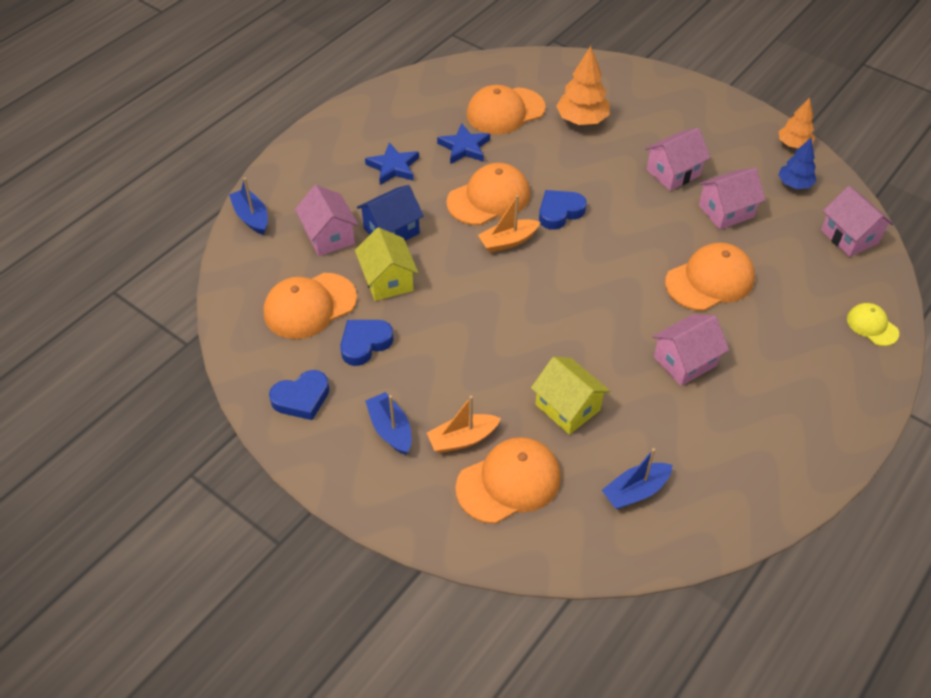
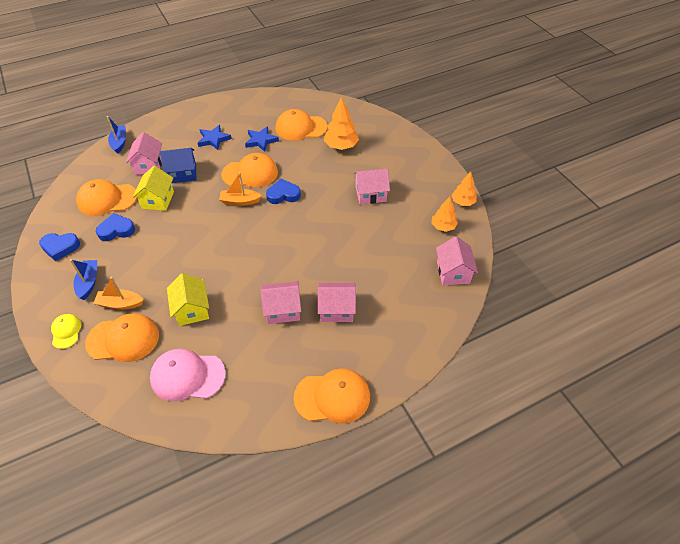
camera: 25 degrees right, 0 degrees up
blue boat [602,448,673,509] -> pink cap [150,349,226,401]
orange cap [665,243,755,311] -> orange cap moved to [294,368,370,423]
pink house [698,168,766,230] -> pink house moved to [318,283,356,322]
blue tree [778,138,817,189] -> orange tree [432,197,458,232]
yellow cap [847,303,899,346] -> yellow cap moved to [51,314,82,349]

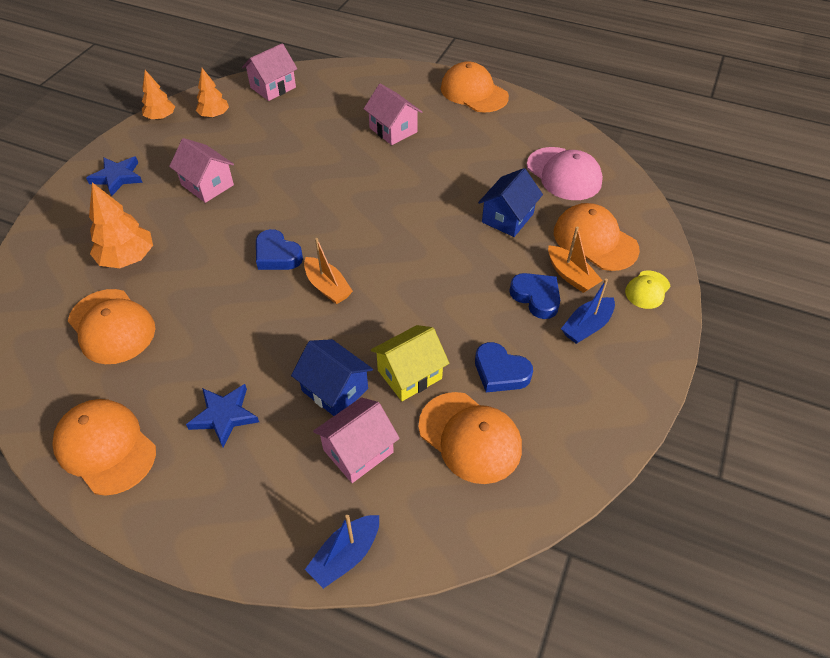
camera: 130 degrees left, 0 degrees up
blue heart [39,233,80,261] -> blue heart moved to [509,273,560,319]
yellow house [167,273,209,326] -> blue house [478,168,543,237]
orange cap [221,153,278,187] -> orange cap moved to [52,399,156,496]
blue star [245,126,279,152] -> blue star moved to [86,157,143,196]
pink house [261,281,301,324] -> none

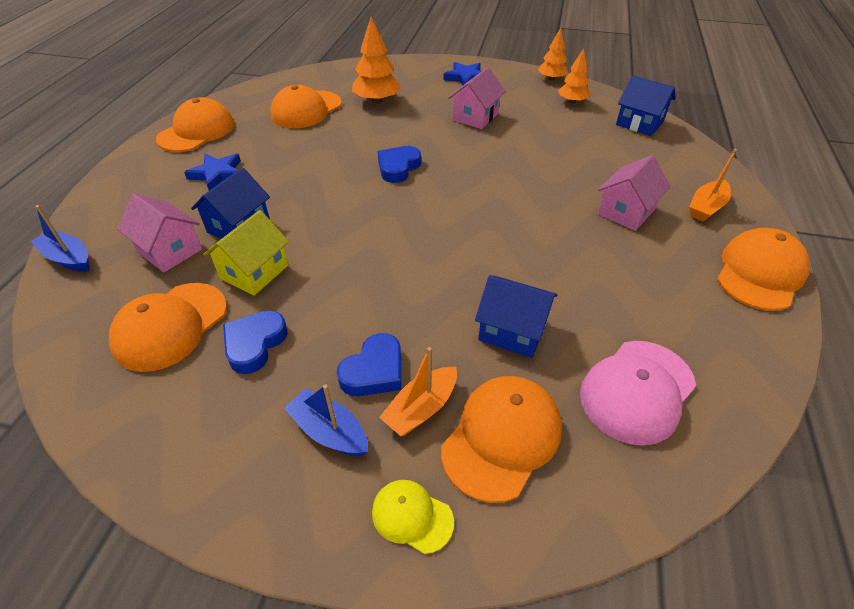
camera: 80 degrees right, 5 degrees down
pink house [242,43,297,101] -> blue house [616,75,675,136]
orange boat [304,238,353,304] -> orange boat moved to [690,149,737,222]
yellow house [371,325,449,401] -> yellow house turned 75 degrees clockwise [203,210,289,296]

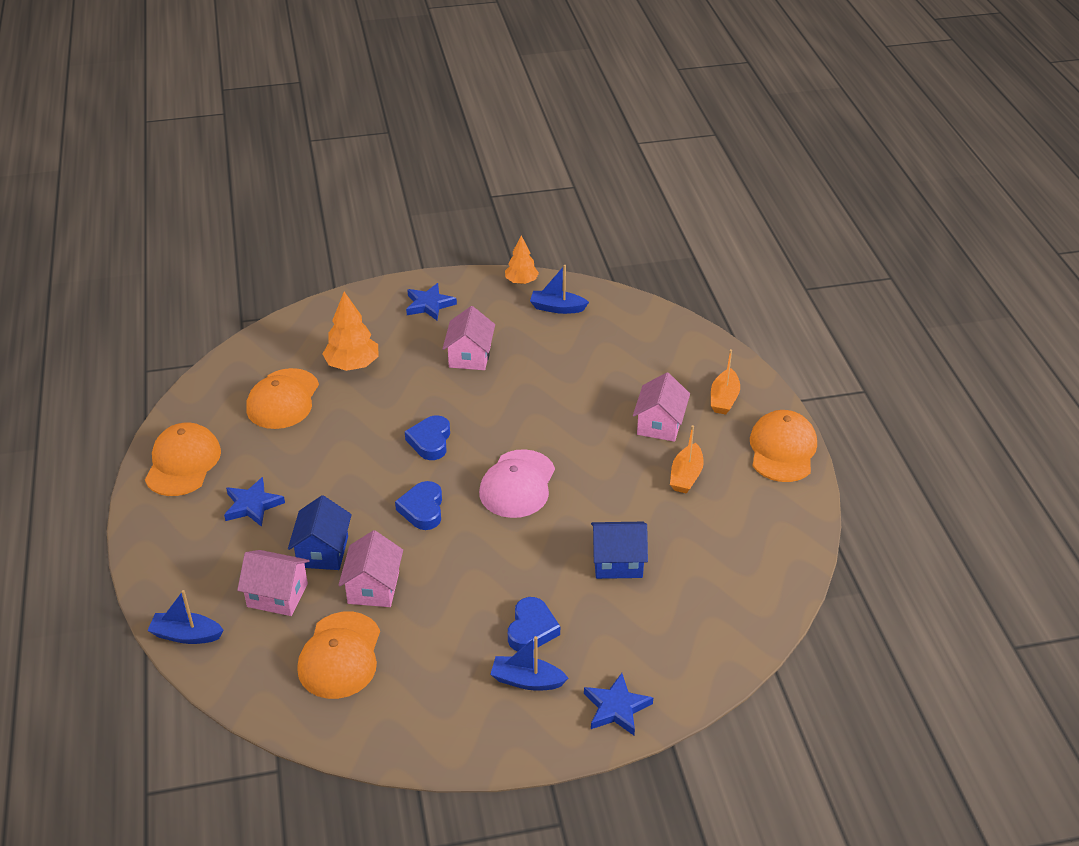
camera: 25 degrees left, 5 degrees down
yellow house [203,210,289,296] -> pink house [338,530,403,607]
blue heart [223,310,287,374] -> blue heart moved to [395,481,442,530]
yellow cap [372,480,454,554] -> blue star [584,673,653,735]
orange boat [379,347,457,436] -> orange boat moved to [670,425,704,493]
orange cap [441,376,562,503] -> none
orange tree [558,48,591,104] -> blue boat [530,265,589,314]
pink cap [580,341,696,446] -> pink cap moved to [479,449,555,518]
blue house [616,75,675,136] -> none

